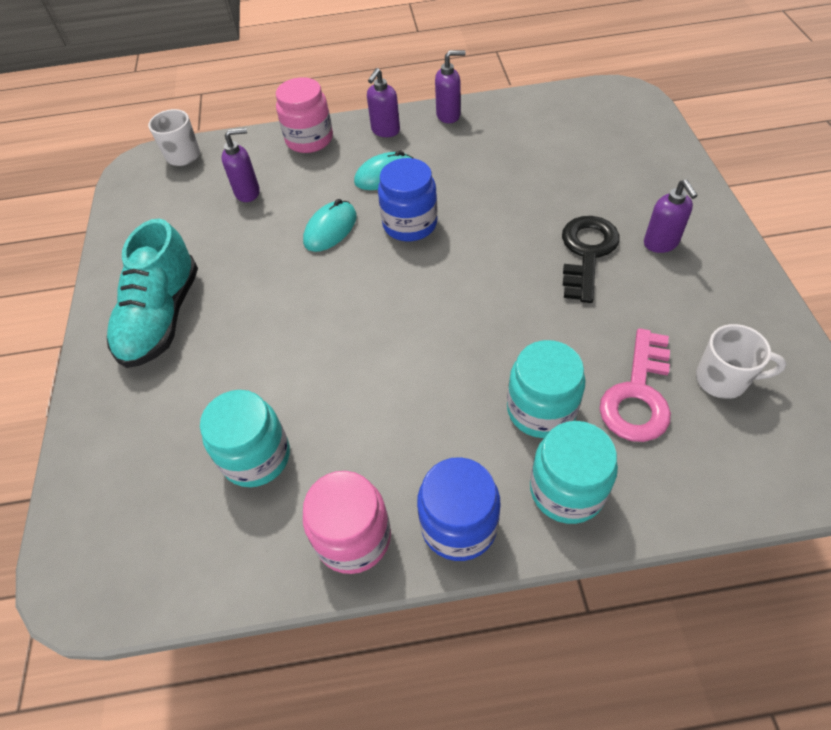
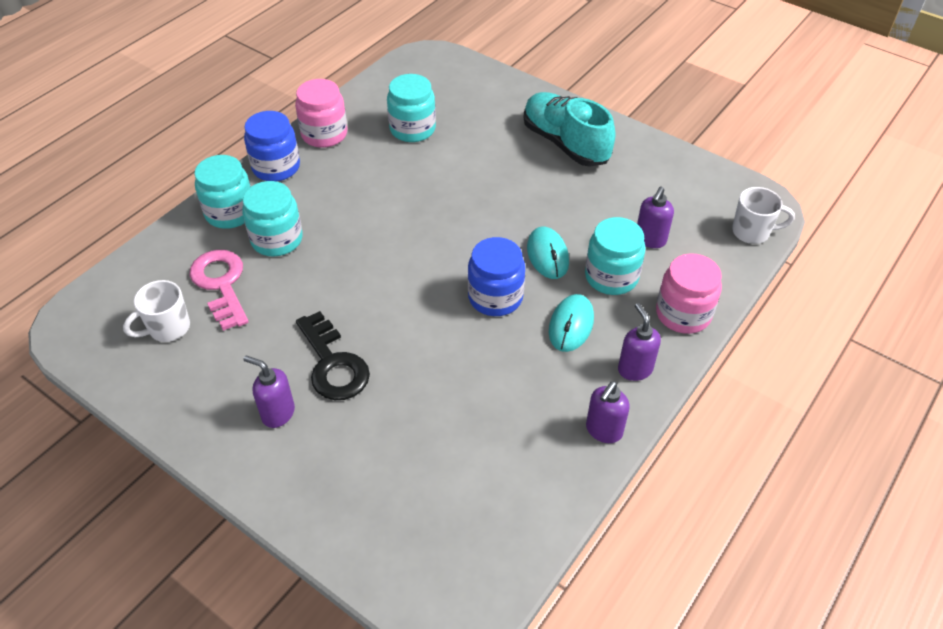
camera: 130 degrees right, 5 degrees down
none -> turquoise jar [585,217,645,295]

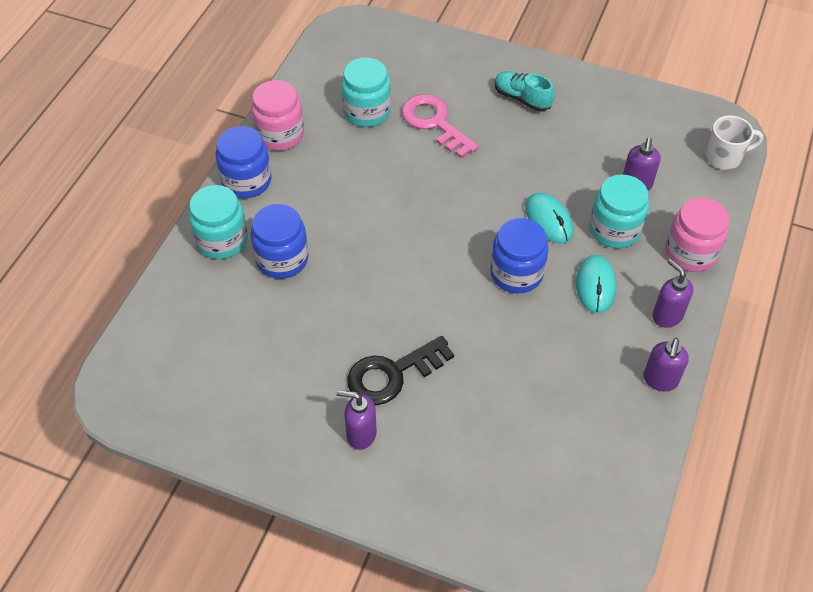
camera: 15 degrees left, 5 degrees up
white mug [123,280,190,342] -> none
pink key [190,250,249,331] -> pink key moved to [402,94,479,158]
turquoise jar [242,181,303,257] -> blue jar [251,204,309,279]
black key [296,311,370,400] -> black key turned 105 degrees clockwise [347,336,454,405]
turquoise shoe [523,92,616,167] -> turquoise shoe [495,71,555,111], size x0.58

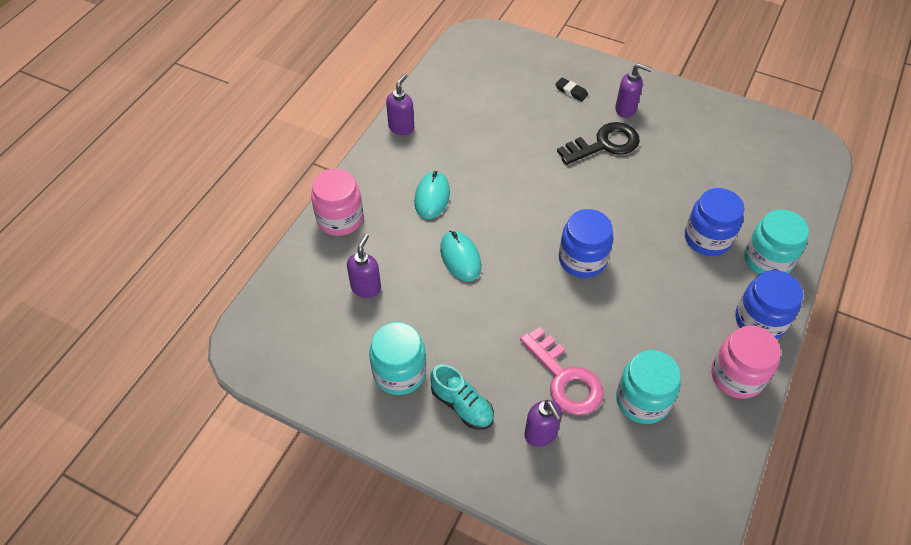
camera: 175 degrees left, 0 degrees up
blue jar [490,218,548,293] -> blue jar moved to [559,209,613,278]
turquoise jar [589,175,649,248] -> turquoise jar moved to [369,322,426,395]
purple soap dispenser [652,259,693,328] -> purple soap dispenser moved to [524,400,562,447]
white mug [706,115,763,170] -> none
none -> black eraser [555,78,588,101]

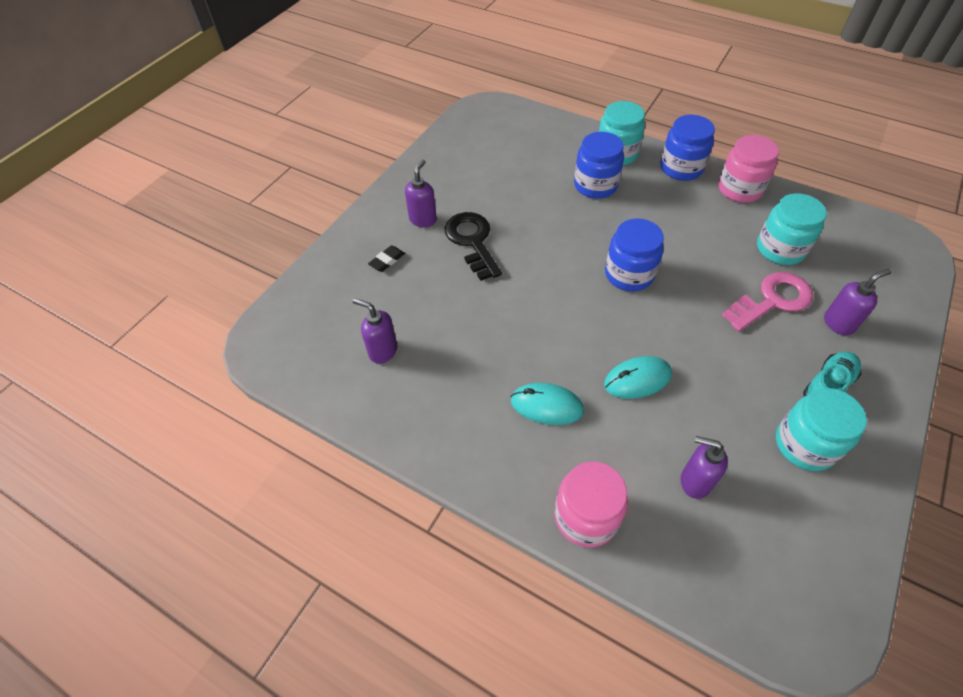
camera: 85 degrees left, 0 degrees up
purple soap dispenser [386,74,414,135] -> purple soap dispenser moved to [353,298,397,364]

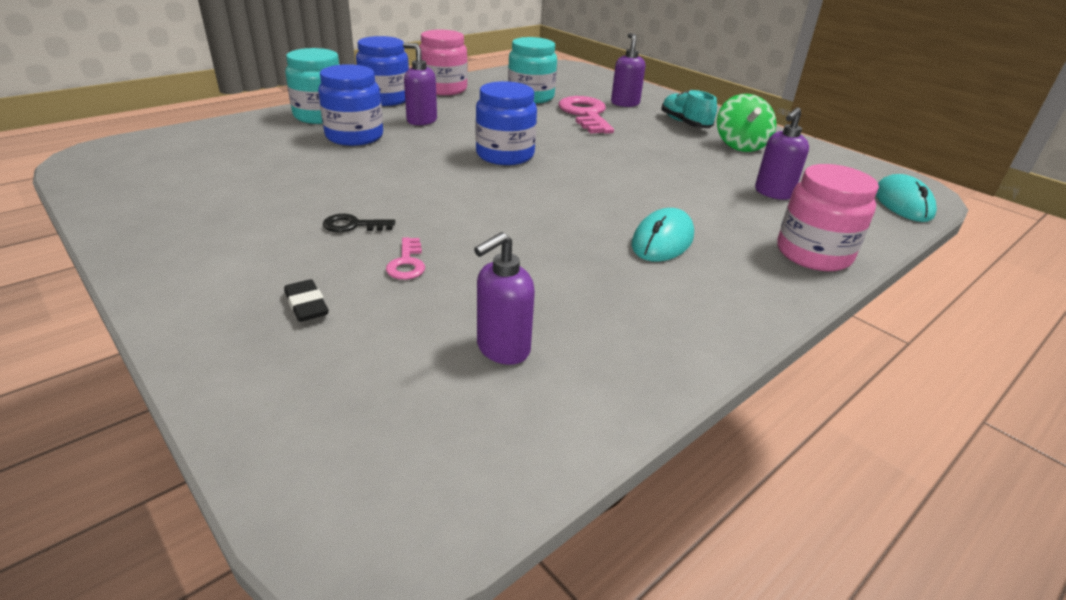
camera: 75 degrees left, 20 degrees down
purple soap dispenser [405,159,437,227] -> purple soap dispenser moved to [403,43,437,125]
black key [445,212,502,281] -> black key [323,214,395,232], size x0.48
turquoise mouse [604,356,672,399] -> turquoise mouse moved to [876,174,937,222]
turquoise jar [776,388,867,471] -> green spinning top [717,94,776,152]
none -> pink key [386,237,425,280]

